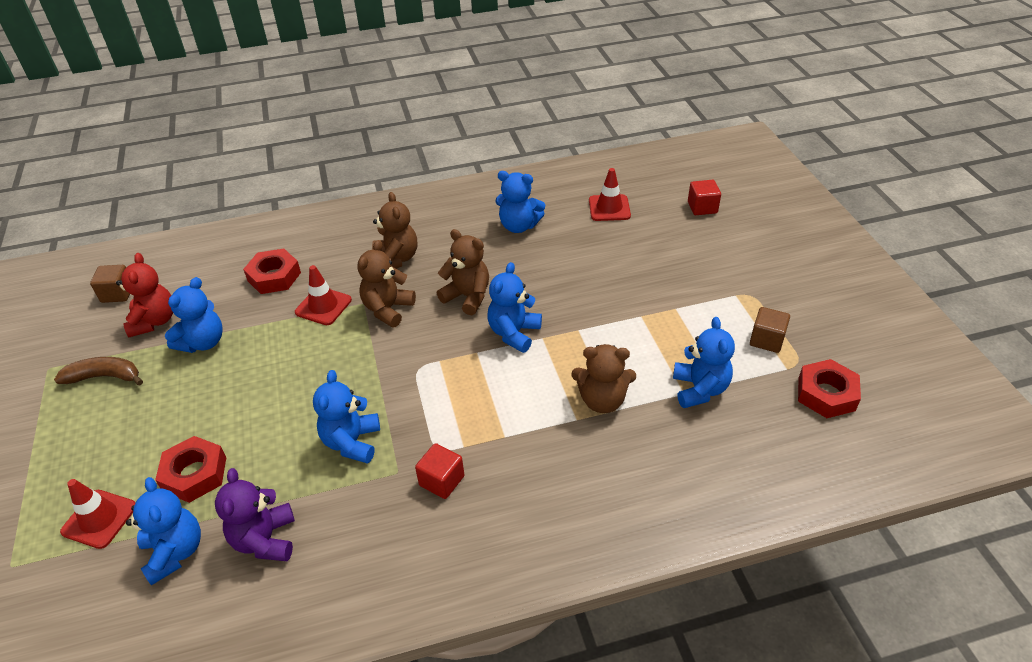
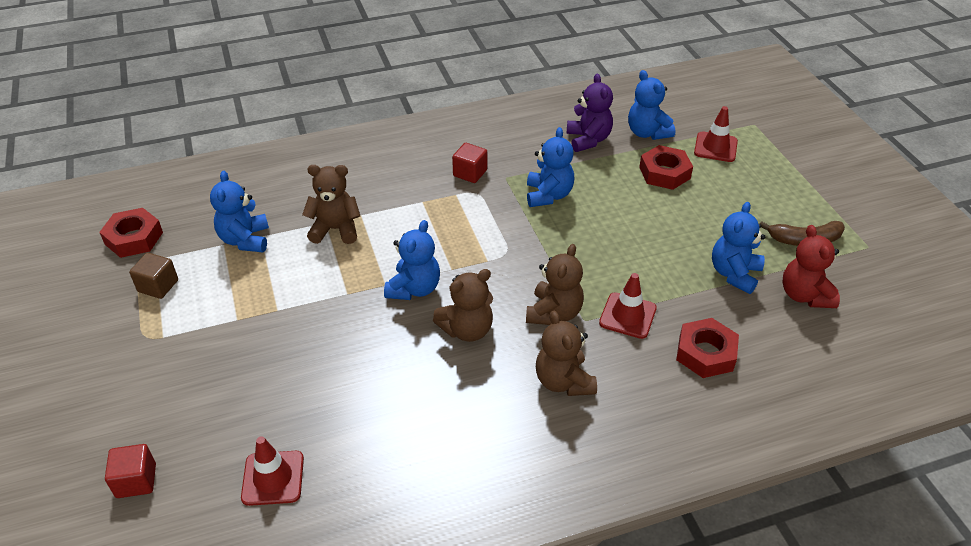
camera: 175 degrees right, 0 degrees up
brown cube [90,265,130,303] -> none
brown teddy bear [437,229,489,315] -> brown teddy bear turned 60 degrees counterclockwise [433,269,493,342]
blue teddy bear [495,171,545,233] -> none

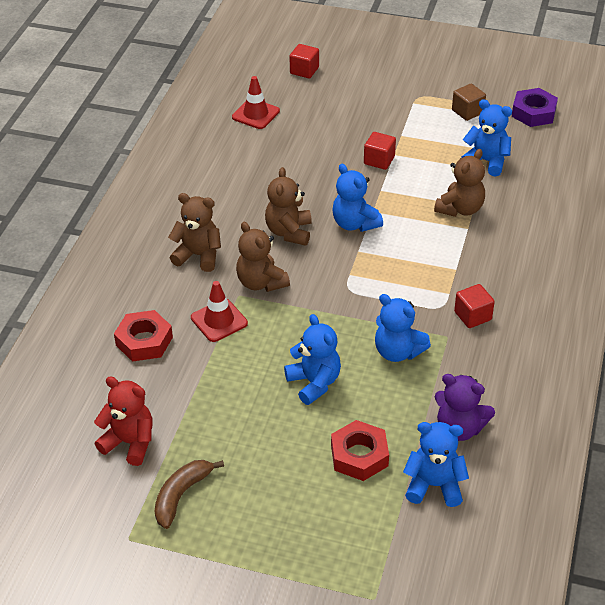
camera: 125 degrees right, 0 degrees up
red nut [99,208,163,258] -> purple nut [512,88,558,127]
red traffic cone [694,106,738,162] -> none
blue teddy bear [712,202,765,294] -> blue teddy bear moved to [284,314,341,405]
none -> red cube [364,132,396,170]

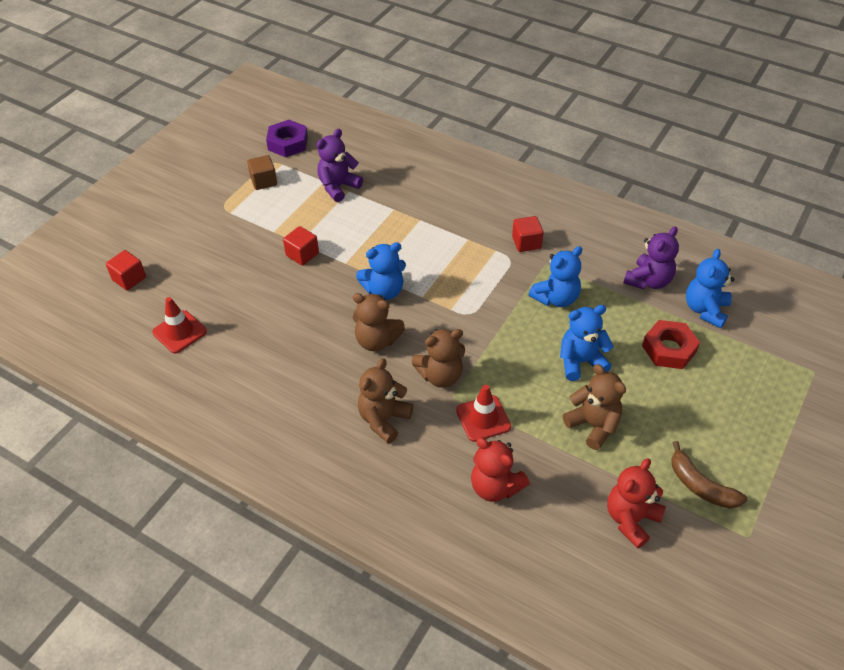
camera: 75 degrees left, 5 degrees up
red nut [114,310,173,362] -> red teddy bear [471,438,530,502]
brown teddy bear [434,149,485,217] -> brown teddy bear moved to [563,364,626,450]
blue teddy bear [461,99,512,176] -> purple teddy bear [317,129,363,202]

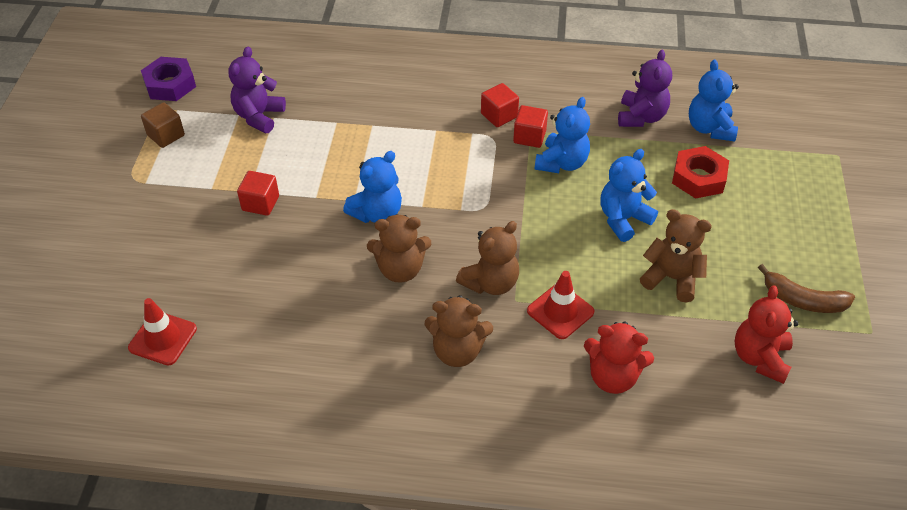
camera: 25 degrees left, 0 degrees up
red cube [106,250,146,291] -> red cube moved to [513,105,548,148]
brown teddy bear [358,358,413,444] -> brown teddy bear turned 90 degrees counterclockwise [425,295,493,367]

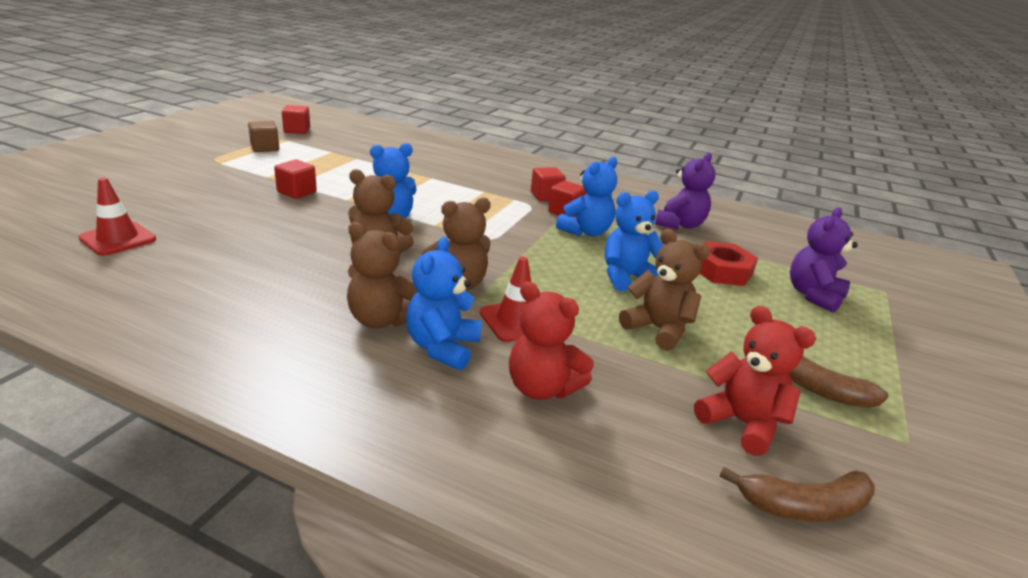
camera: 15 degrees right, 20 degrees down
purple nut [141,57,196,101] -> red cube [282,105,310,134]
purple teddy bear [229,47,286,133] -> purple teddy bear moved to [790,208,858,313]
blue teddy bear [689,60,739,141] -> blue teddy bear moved to [406,237,482,370]
red teddy bear [735,285,799,384] -> red teddy bear turned 105 degrees clockwise [694,305,816,456]
none -> brown banana [720,467,875,522]

